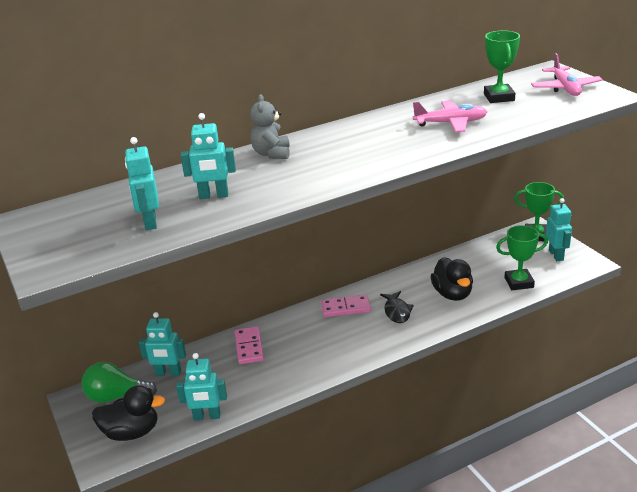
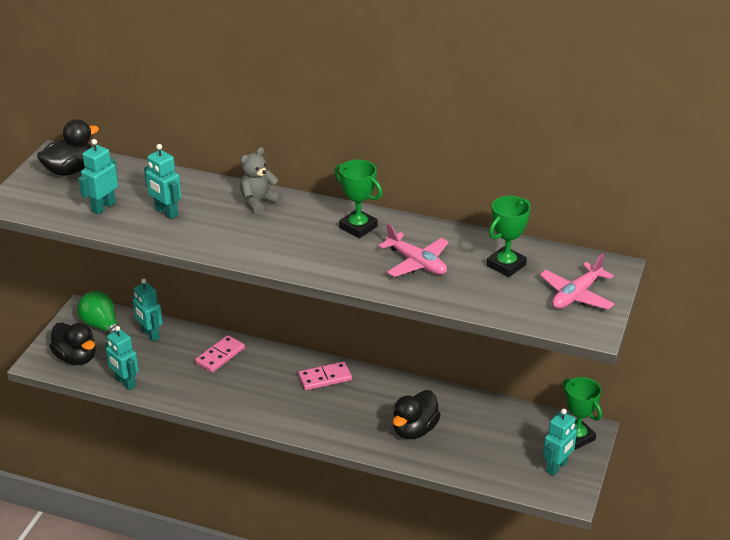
camera: 45 degrees right, 5 degrees up
pink domino [321,295,371,317] -> pink domino turned 60 degrees counterclockwise [298,362,352,390]
black fish [380,291,414,323] -> none
green trophy [496,225,548,290] -> green trophy moved to [335,160,382,238]
none -> black duck [37,119,99,176]

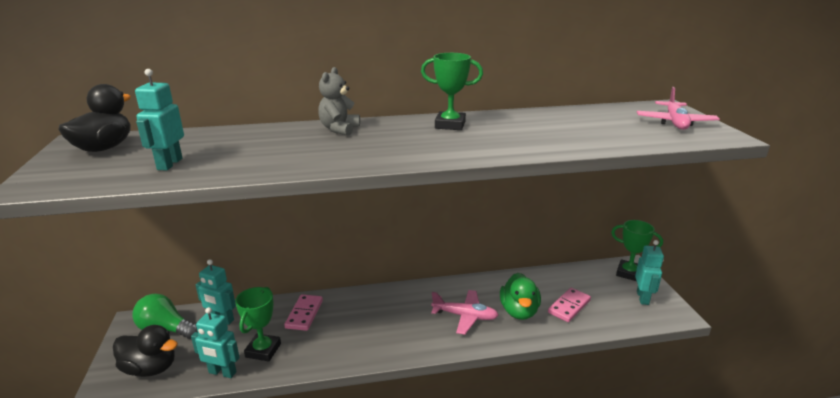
camera: 30 degrees left, 10 degrees down
turquoise robot [144,144,181,219] -> none
pink domino [298,362,352,390] -> pink domino moved to [548,288,591,322]
pink plane [379,224,449,277] -> pink plane moved to [431,290,499,335]
black duck [392,390,441,439] -> green duck [500,273,541,320]
green trophy [487,196,531,277] -> green trophy moved to [235,287,281,362]

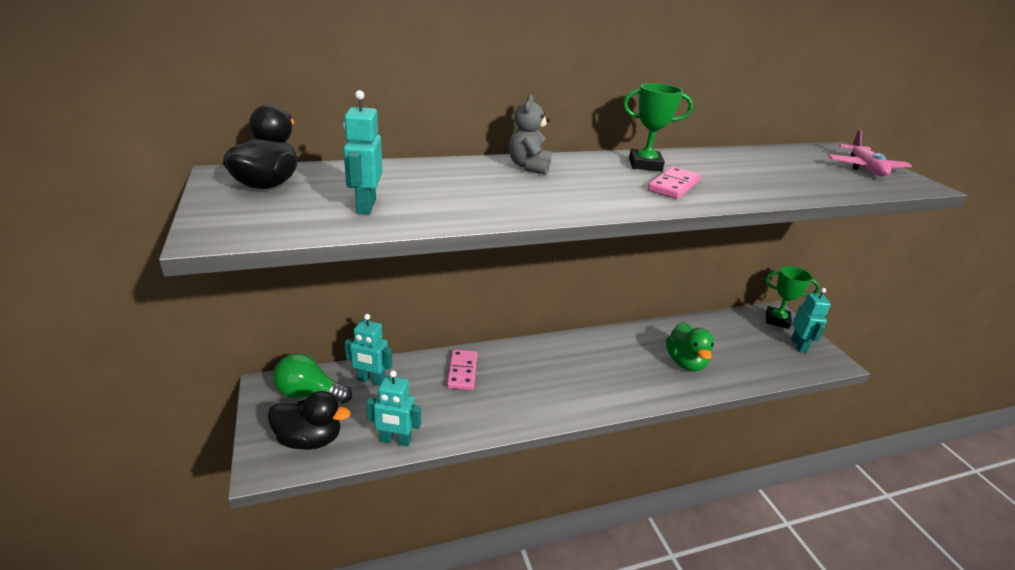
camera: 10 degrees left, 5 degrees up
green trophy [235,287,281,362] -> none
pink plane [431,290,499,335] -> none
pink domino [548,288,591,322] -> pink domino moved to [648,167,701,199]

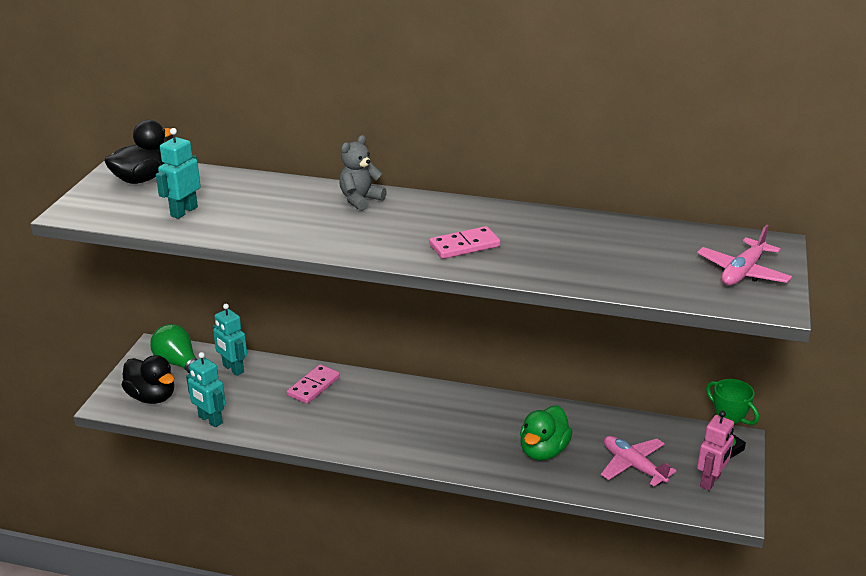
camera: 35 degrees right, 0 degrees up
green trophy [623,83,693,171] -> none
turquoise robot [791,288,831,353] -> pink robot [697,411,734,491]
none -> pink plane [601,436,676,486]

